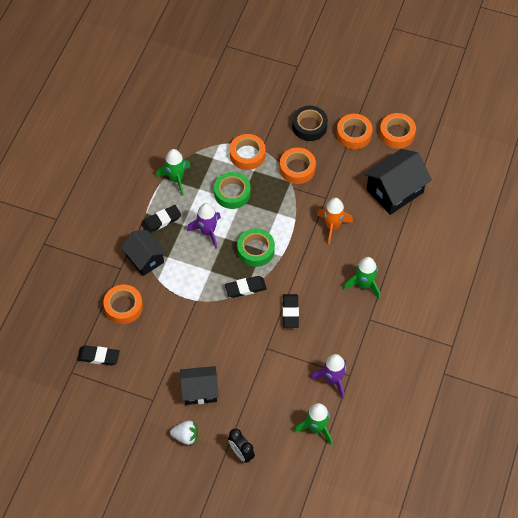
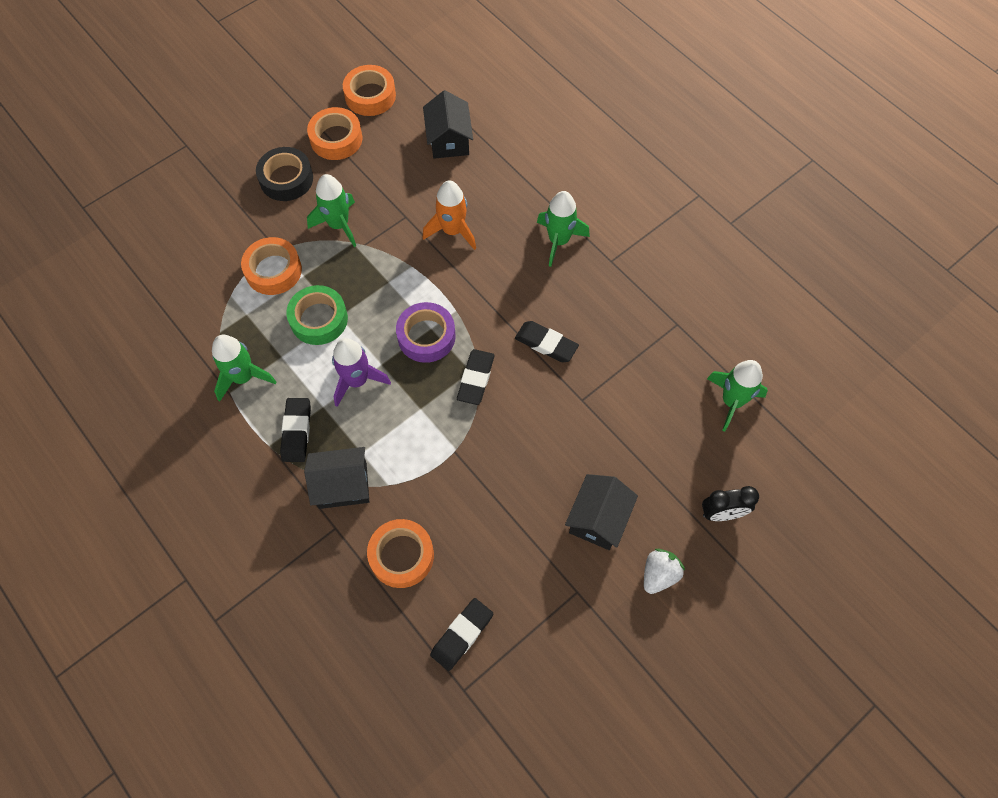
camera: 60 degrees left, 5 degrees up
green tape [237,228,275,267] -> purple tape [396,302,456,363]
orange tape [280,148,316,184] -> green rocket [307,174,356,247]
purple rocket [311,354,346,399] -> none
black house [364,149,432,215] -> black house [423,90,473,159], size x0.67

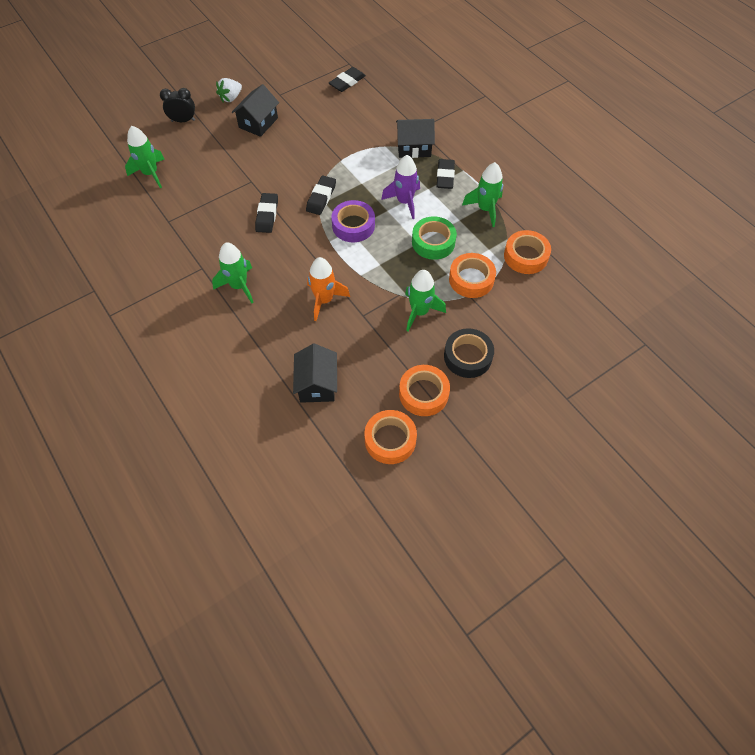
camera: 175 degrees left, 5 degrees down
orange tape [367,519,434,588] -> orange tape moved to [504,230,551,274]
black eraser [515,321,579,362] -> black eraser turned 60 degrees clockwise [255,193,278,233]

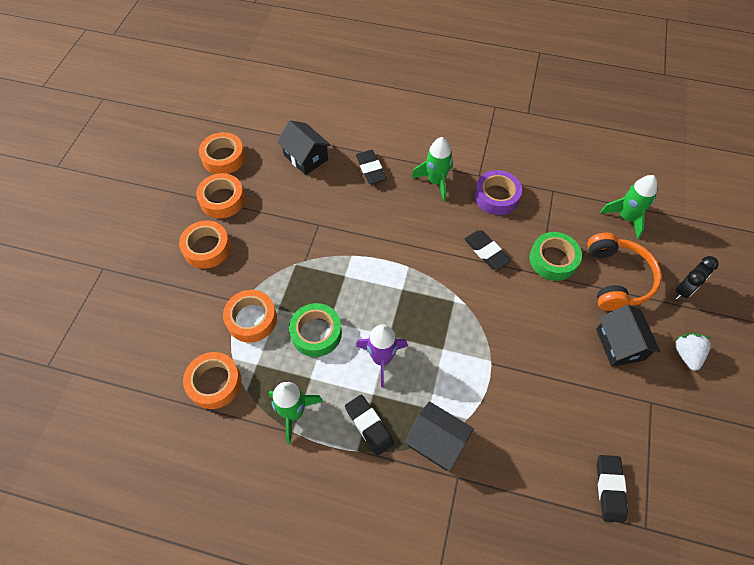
camera: 140 degrees right, 0 degrees up
black eraser [306,176,336,215] -> black eraser moved to [356,150,387,184]
orange rocket [307,257,350,321] -> none
purple tape [331,200,375,242] -> purple tape moved to [474,170,522,215]
black house [396,119,435,158] -> black house turned 75 degrees clockwise [404,401,474,471]
green rocket [405,270,446,332] -> none
black tape [444,328,494,378] -> orange tape [179,220,231,269]
none -> green tape [529,232,582,281]
none -> orange headphones [587,233,662,311]

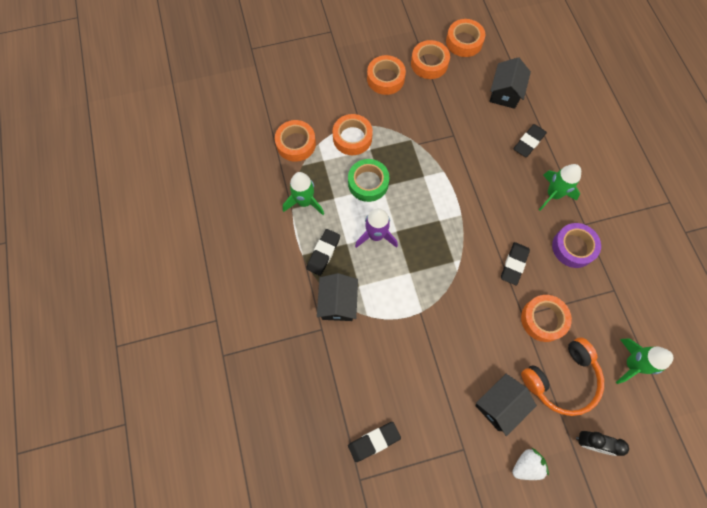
camera: 60 degrees right, 10 degrees up
green tape [529,232,582,281] -> orange tape [521,295,572,342]

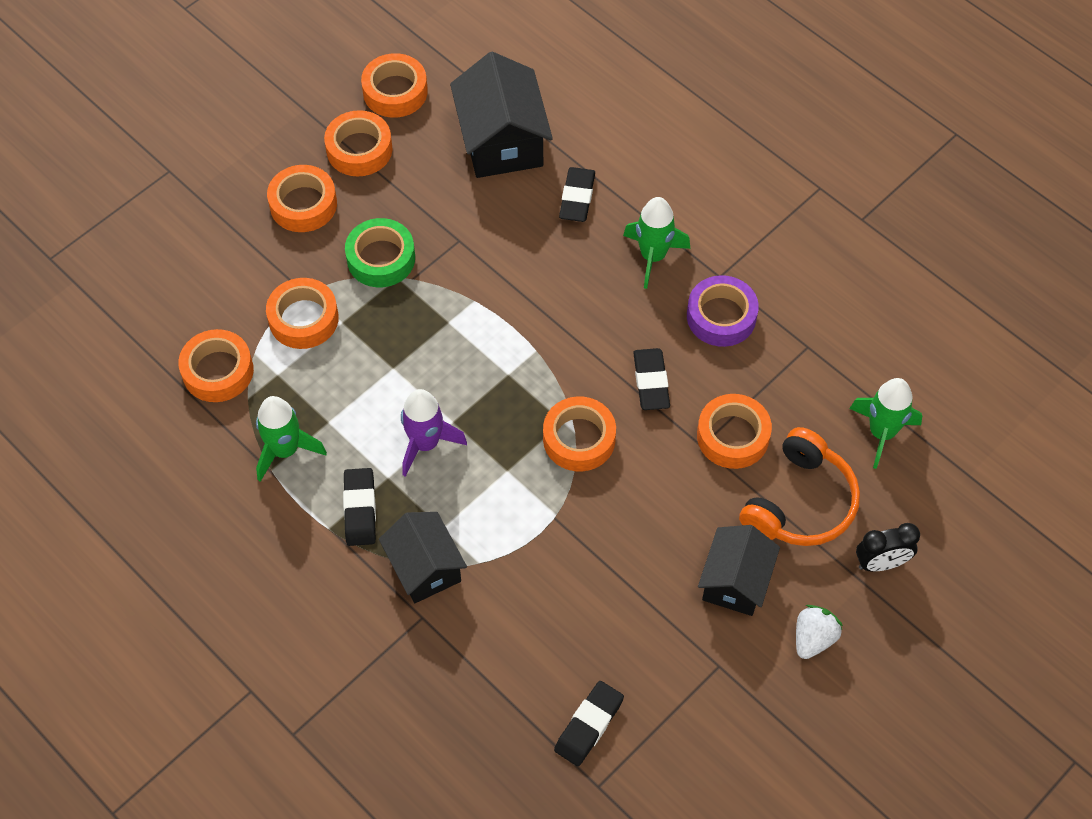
camera: 30 degrees left, 10 degrees down
green tape [348,159,389,202] -> green tape moved to [345,218,415,287]
black house [489,57,531,109] -> black house [450,52,553,178], size x1.50
none -> orange tape [543,396,616,471]

